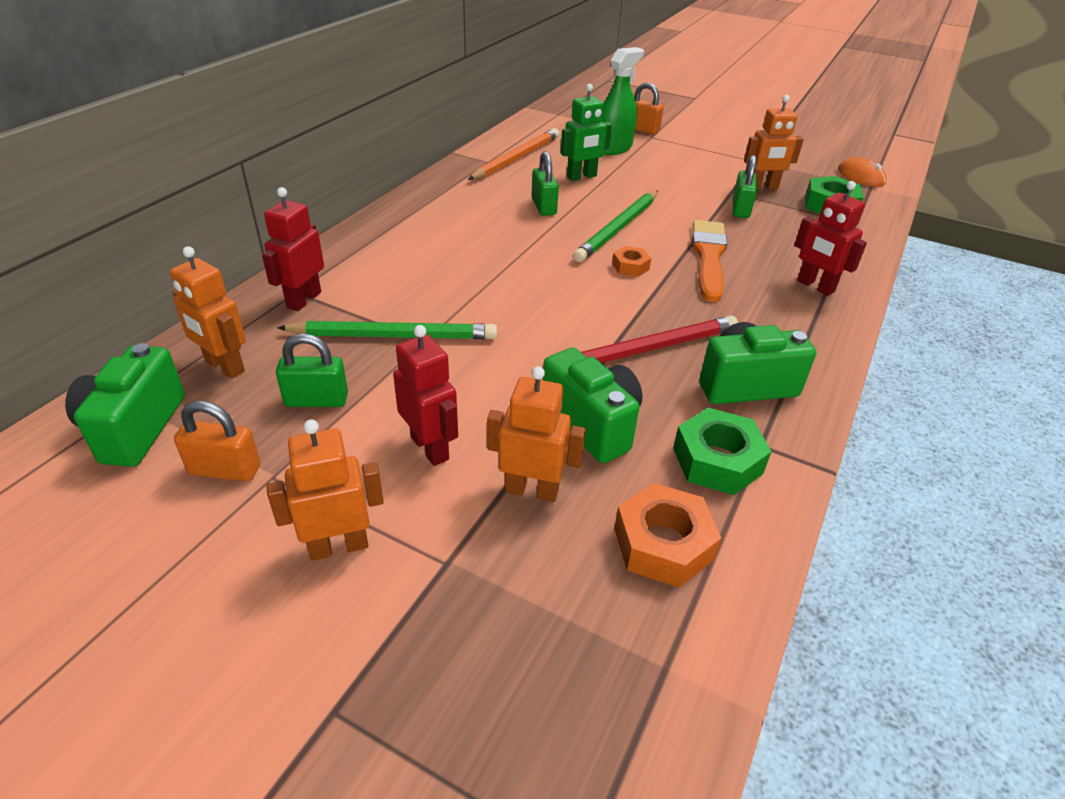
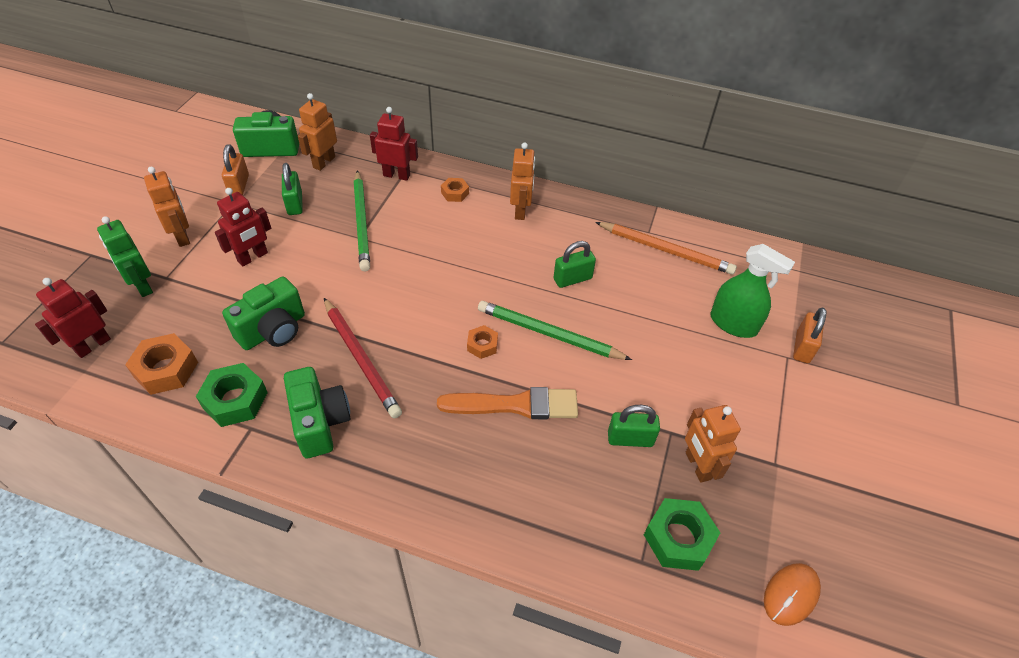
camera: 80 degrees right, 10 degrees up
orange robot [487,366,586,502] -> orange robot moved to [510,142,535,220]
green robot [561,84,612,181] -> green robot moved to [97,216,153,297]
red robot [794,181,867,296] -> red robot moved to [35,278,111,358]
none -> orange nut [441,178,469,202]

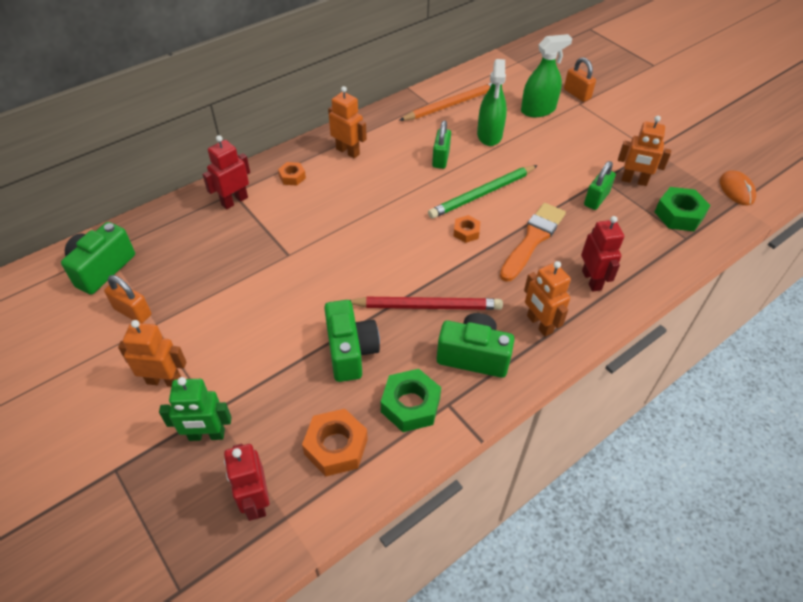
camera: 55 degrees left, 0 degrees up
red robot [215,188,271,266] -> red robot moved to [581,216,624,292]
green padlock [282,163,303,215] -> none
orange robot [298,93,337,171] -> orange robot moved to [524,261,571,337]
green pencil [354,170,370,271] -> none
none -> green spray bottle [477,59,507,146]

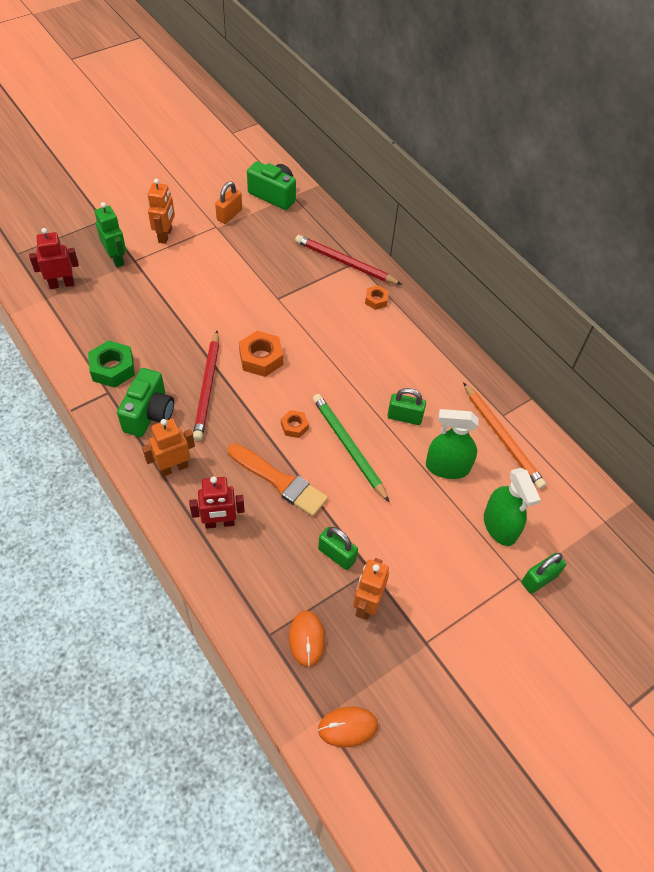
camera: 90 degrees right, 5 degrees up
green robot [159,377,232,441] -> green robot turned 150 degrees clockwise [95,202,126,268]
red robot [202,135,250,209] -> red pencil [295,235,402,285]
orange nut [302,409,368,476] -> orange nut moved to [239,331,283,377]
green camera [324,300,380,382] -> none
orange robot [328,86,367,159] -> none
orange padlock [564,57,596,102] -> green padlock [522,553,566,594]
green nut [655,187,711,231] -> orange mouse [289,611,325,667]

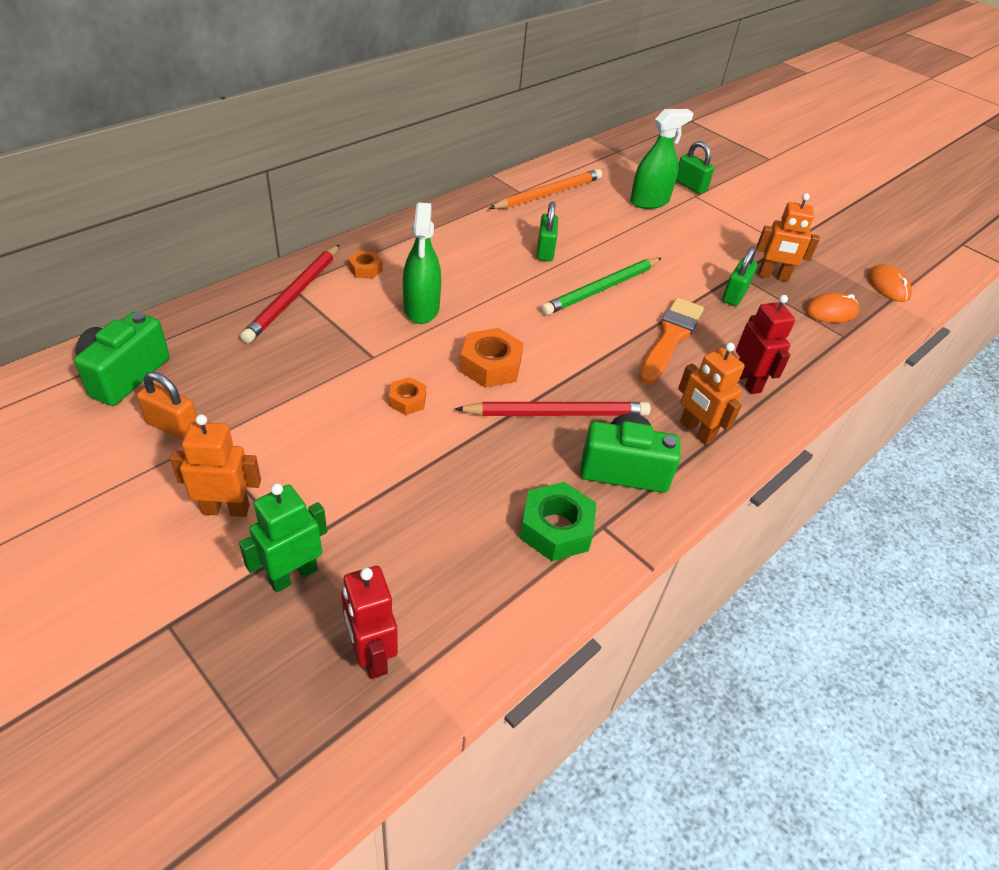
camera: 100 degrees left, 10 degrees down
orange nut [281,410,309,438] -> orange nut moved to [389,377,426,415]
green spray bottle [426,409,479,479] -> green spray bottle moved to [403,203,441,324]

